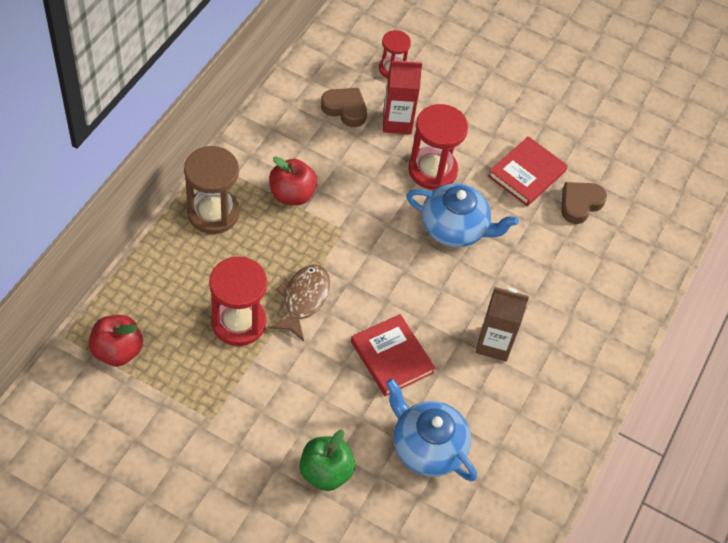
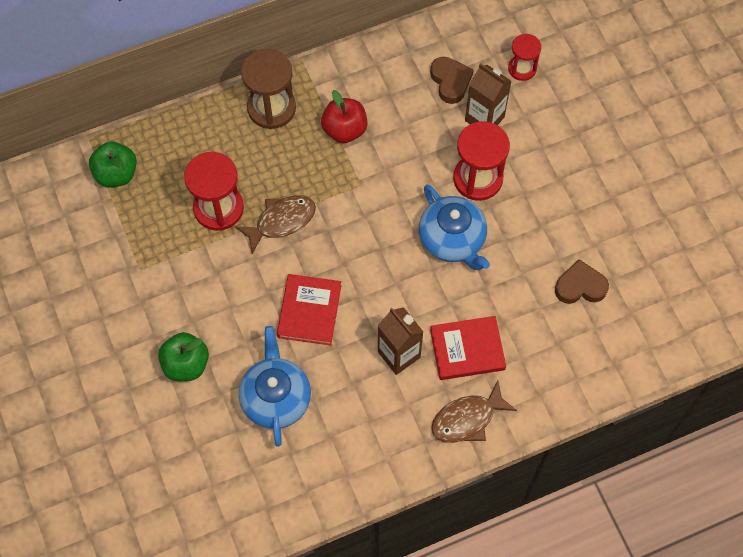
camera: 45 degrees right, 10 degrees up
red apple [89,315,143,366] -> green apple [89,141,137,187]
red carton [383,61,422,134] -> brown carton [465,63,511,125]
red book [488,136,568,206] -> red book moved to [430,316,506,380]
none -> brown fish [431,381,517,443]

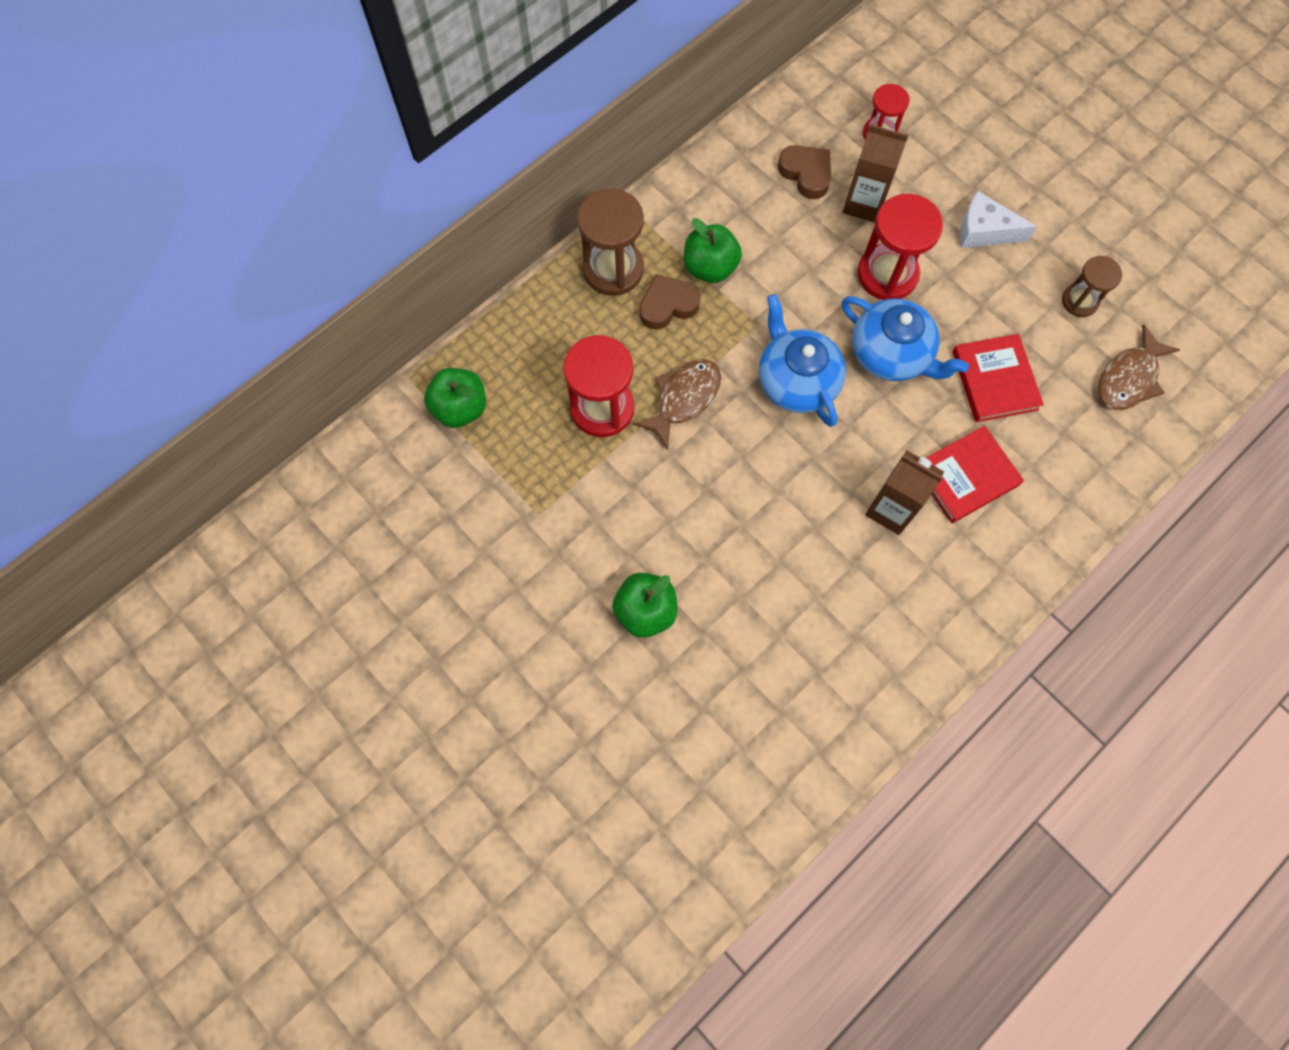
camera: 20 degrees left, 5 degrees up
blue teapot [239,326,311,447] -> blue teapot moved to [758,294,846,427]
red book [277,274,341,346] -> red book moved to [952,334,1044,422]
red apple [321,90,367,143] -> green apple [684,218,742,283]
brown fish [431,381,517,443] -> brown fish moved to [1098,324,1180,410]
brown heart [555,259,609,304] -> brown heart moved to [639,274,701,330]
none -> white cheese [960,191,1037,248]
none -> brown hourglass [1062,256,1122,317]

